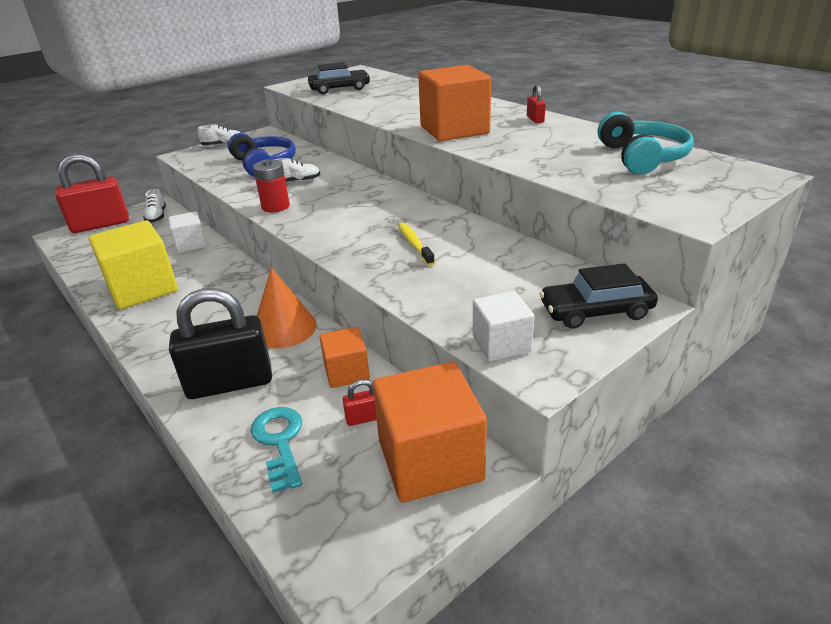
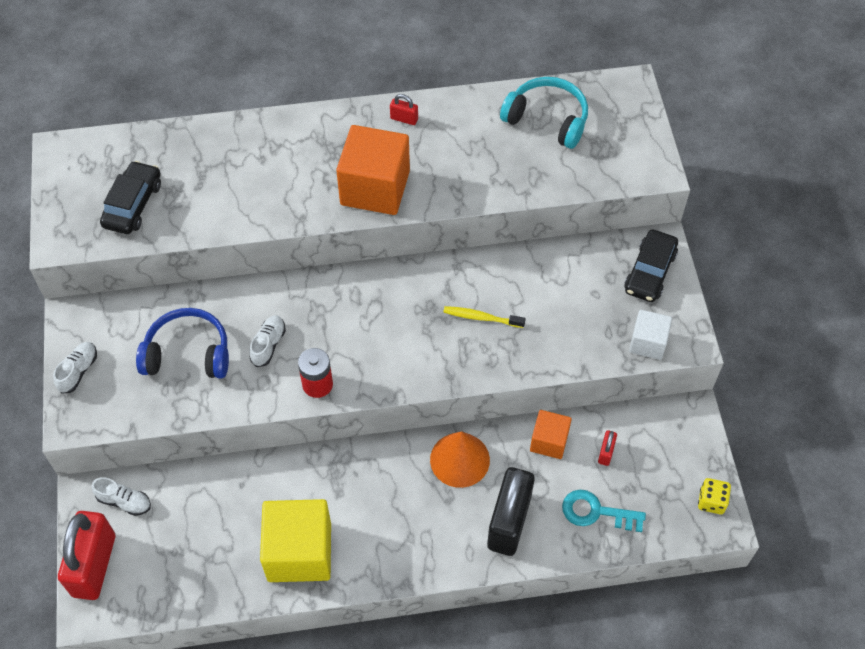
camera: 60 degrees left, 25 degrees up
white cube [168,211,207,253] -> none
orange cube [373,362,487,503] -> none
none -> yellow dice [698,478,731,514]

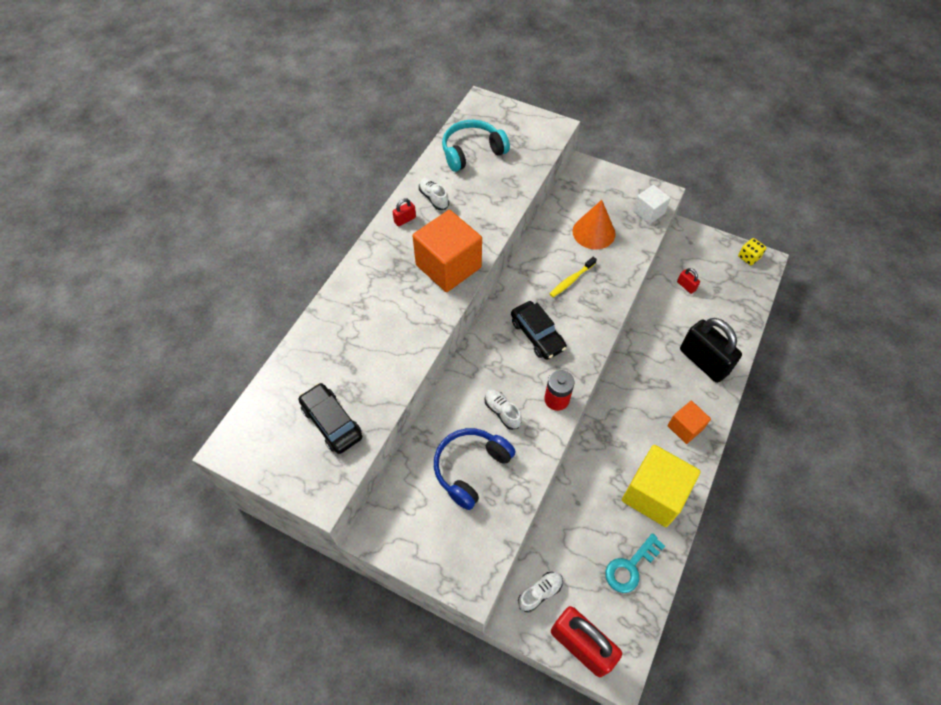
camera: 55 degrees left, 0 degrees up
white shoe [53,342,97,394] -> white shoe moved to [419,178,449,210]
orange cone [430,431,490,488] -> orange cone moved to [572,200,616,249]
orange cube [530,410,572,459] -> orange cube moved to [667,401,711,444]
turquoise key [562,490,646,532] -> turquoise key moved to [605,533,665,593]
black car [624,229,678,302] -> black car moved to [511,301,567,360]

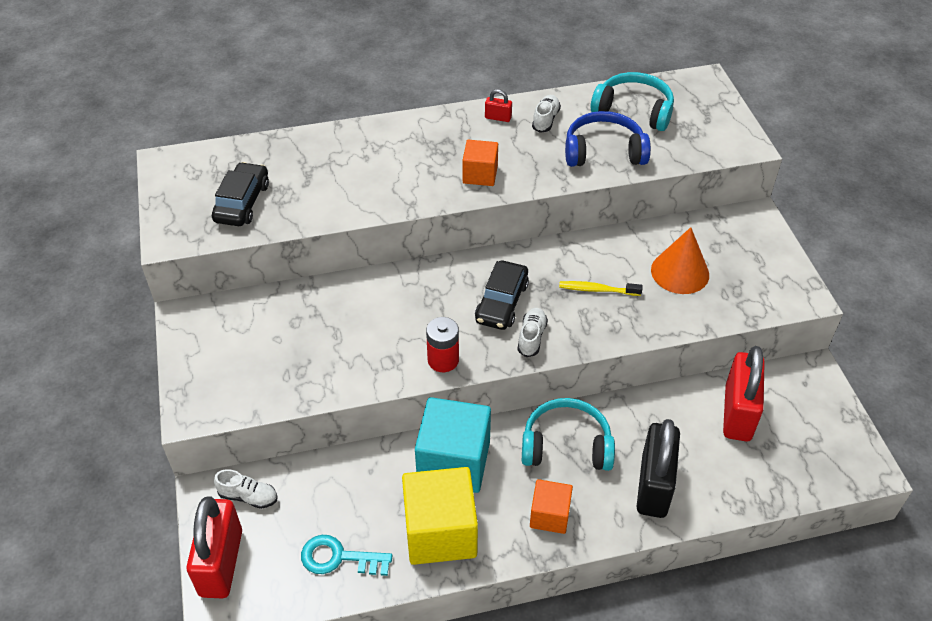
camera: 50 degrees right, 10 degrees down
orange cube [413,210,482,292] -> orange cube [463,140,498,186], size x0.55
blue headphones [434,428,515,510] -> blue headphones moved to [565,111,651,167]
white shoe [485,389,522,430] -> white shoe moved to [517,308,548,357]
white cube [633,185,671,224] -> none
red padlock [677,268,700,294] -> red padlock [723,346,765,441], size x2.41
yellow dice [738,238,766,265] -> none
none -> turquoise cube [415,397,491,493]
none -> turquoise headphones [522,398,615,471]

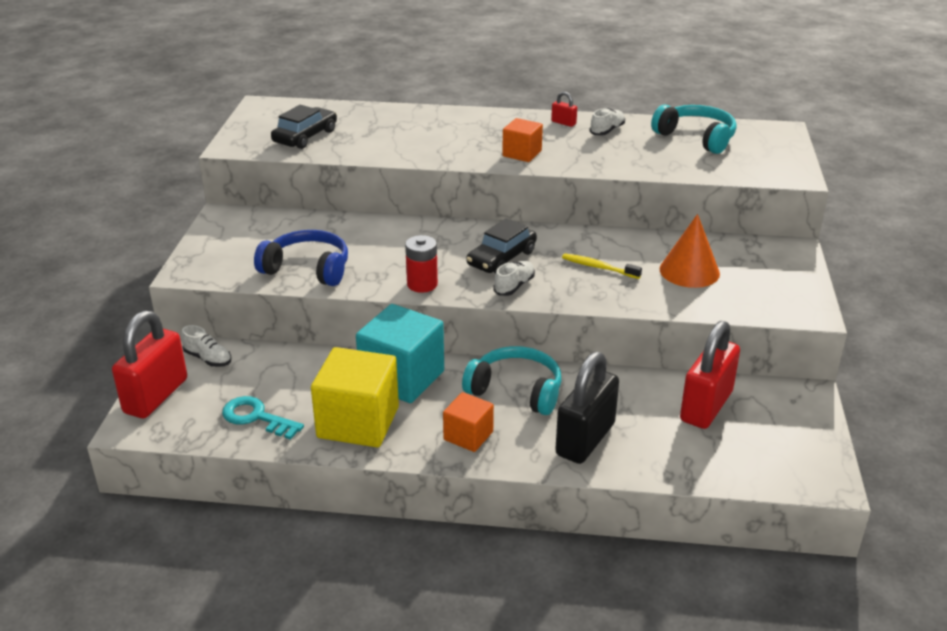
camera: 20 degrees right, 15 degrees down
blue headphones [565,111,651,167] -> blue headphones moved to [254,230,348,286]

